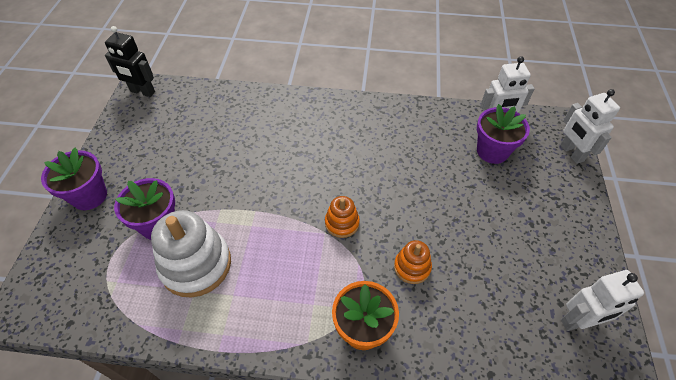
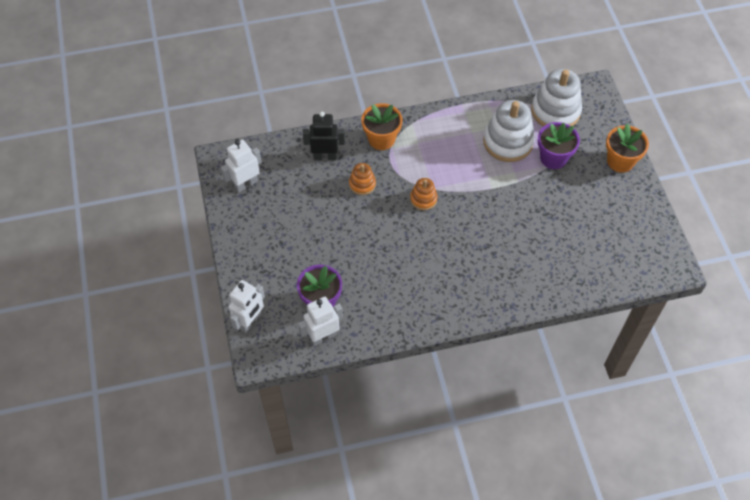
camera: 160 degrees right, 5 degrees up
purple flower pot [41,148,107,210] -> orange flower pot [606,123,649,173]
black robot [105,26,155,97] -> black robot moved to [303,112,345,160]
white robot [560,89,620,164] -> white robot turned 75 degrees clockwise [228,280,265,333]
none -> white stacking toy [532,69,582,126]

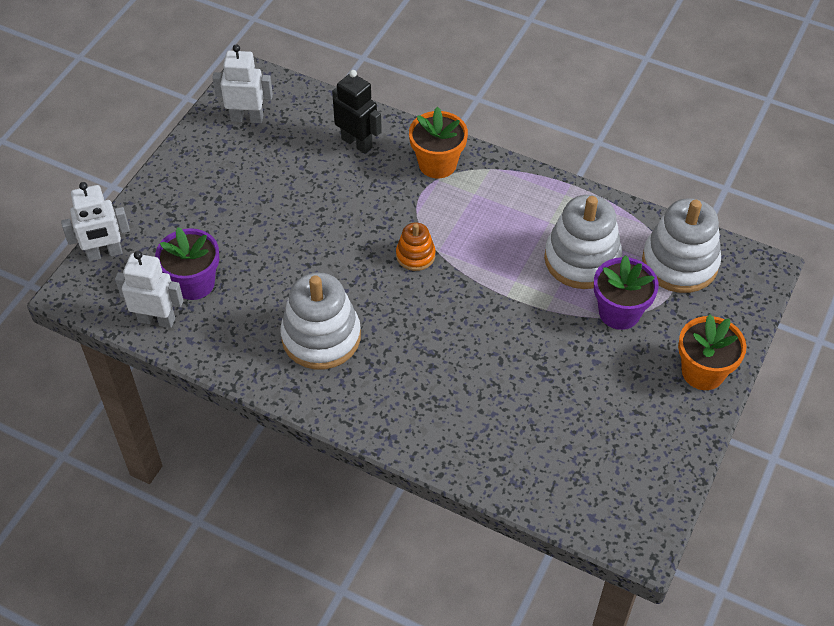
camera: 40 degrees right, 5 degrees down
orange stacking toy [349,163,376,195] -> none
none -> white stacking toy [280,272,361,370]

